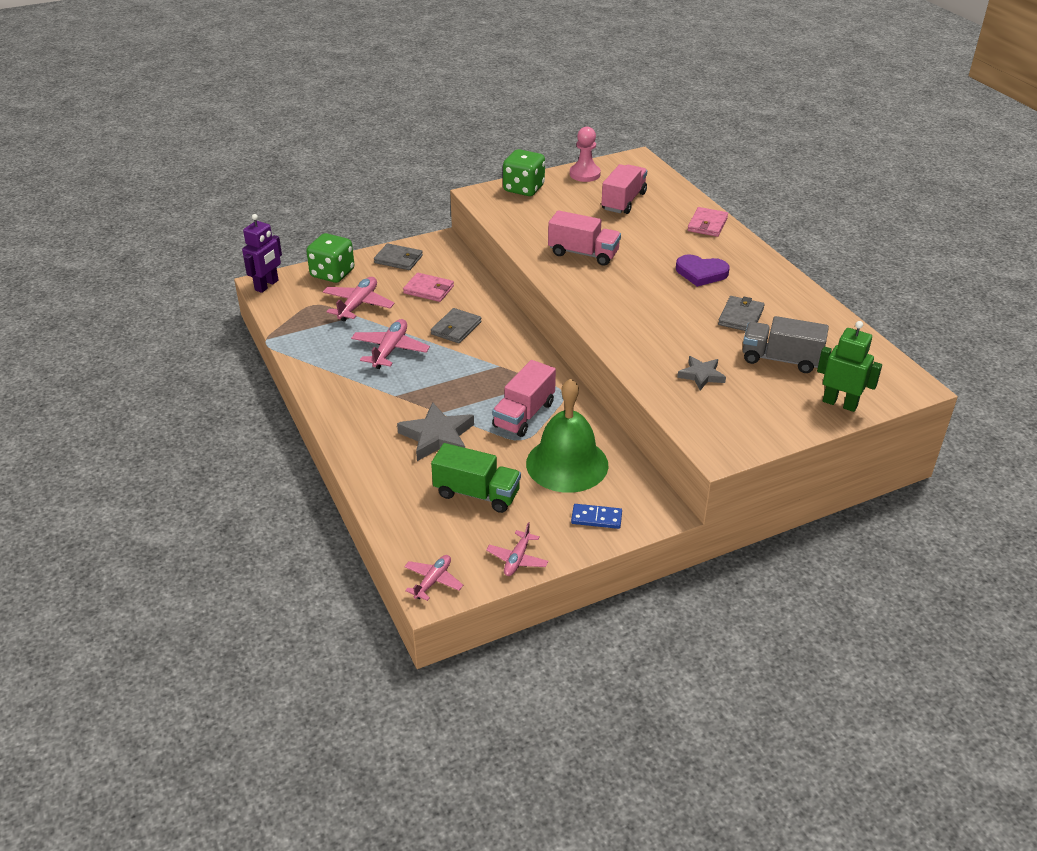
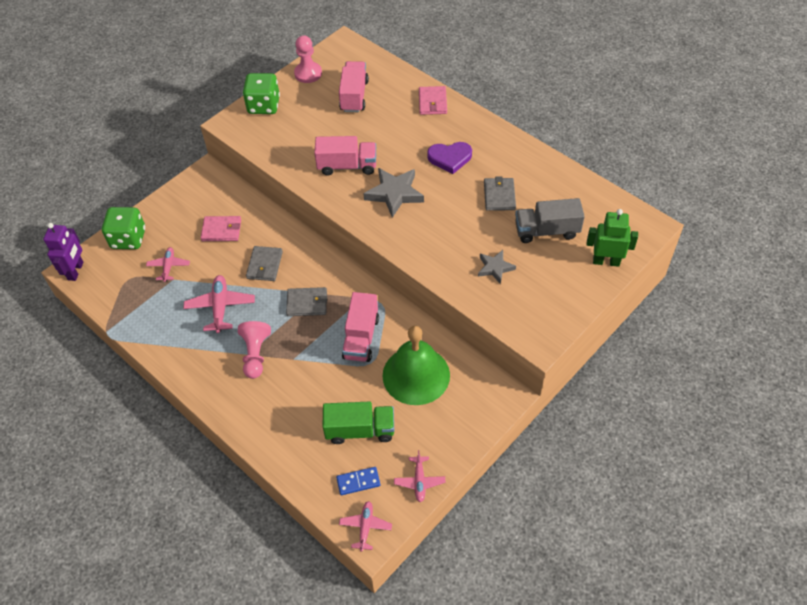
camera: 20 degrees left, 15 degrees up
pink plane [323,277,395,322] -> pink plane [146,247,190,282], size x0.63
grey wallet [374,243,423,270] -> grey wallet moved to [286,287,327,316]
grey star [397,402,474,461] -> grey star moved to [364,168,424,218]
blue domino [571,504,622,529] -> blue domino moved to [336,467,380,495]
none -> pink pawn [238,321,271,379]

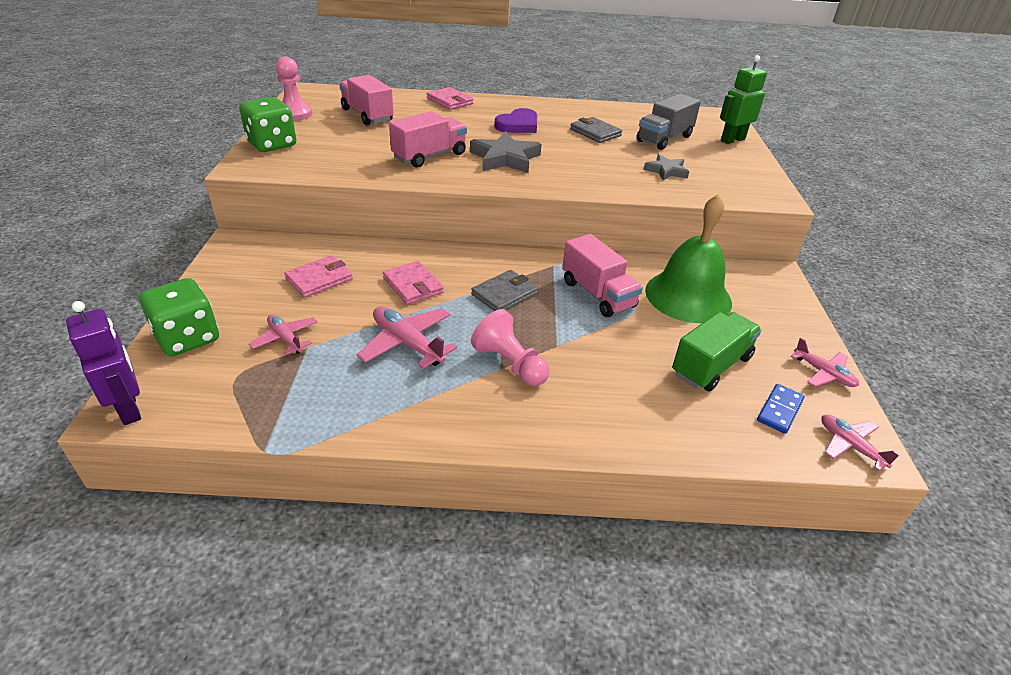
camera: 45 degrees left, 15 degrees down
grey wallet [246,246,283,281] -> pink wallet [383,261,444,305]

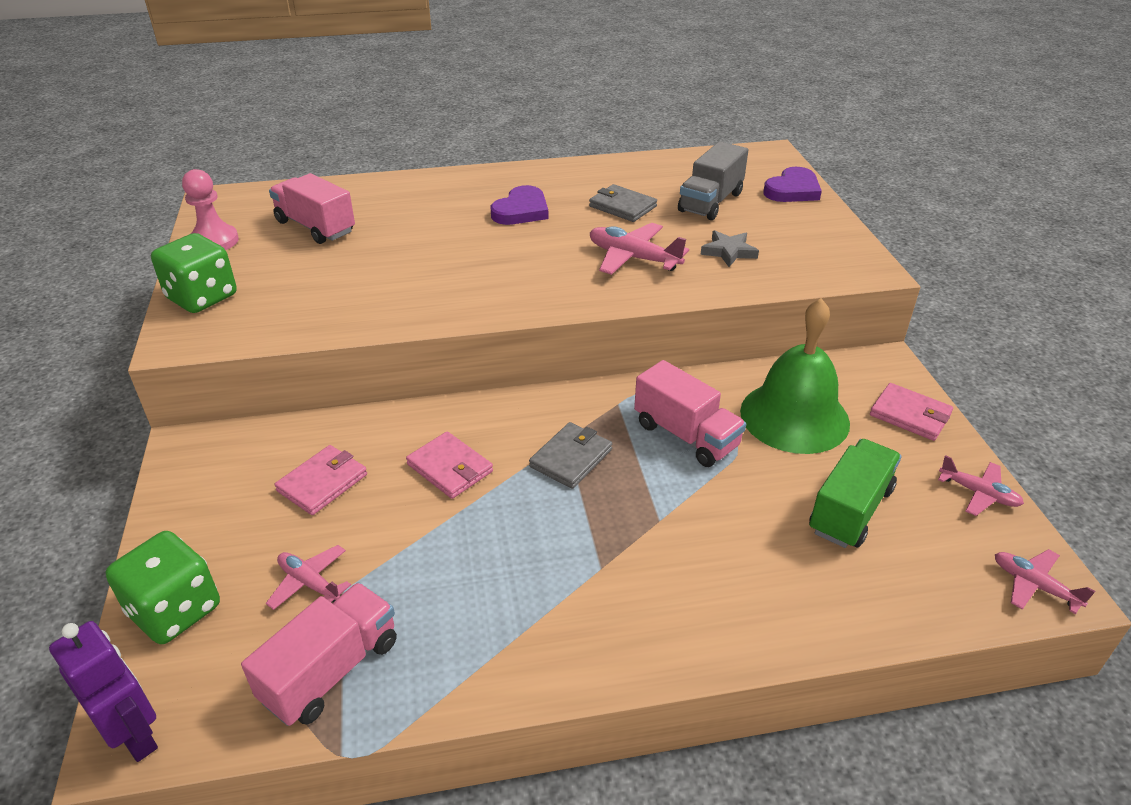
camera: 10 degrees left, 0 degrees up
pink plane [357,306,457,369] -> pink plane moved to [590,223,689,275]
pink truck [389,111,467,167] -> pink truck moved to [241,583,397,726]
pink wallet [427,87,473,110] -> pink wallet moved to [870,383,953,441]
grey star [470,132,542,173] -> none
pink pawn [471,309,550,386] -> none
green robot [720,55,767,144] -> purple heart [763,167,822,202]
blue domino [757,384,805,434] -> none

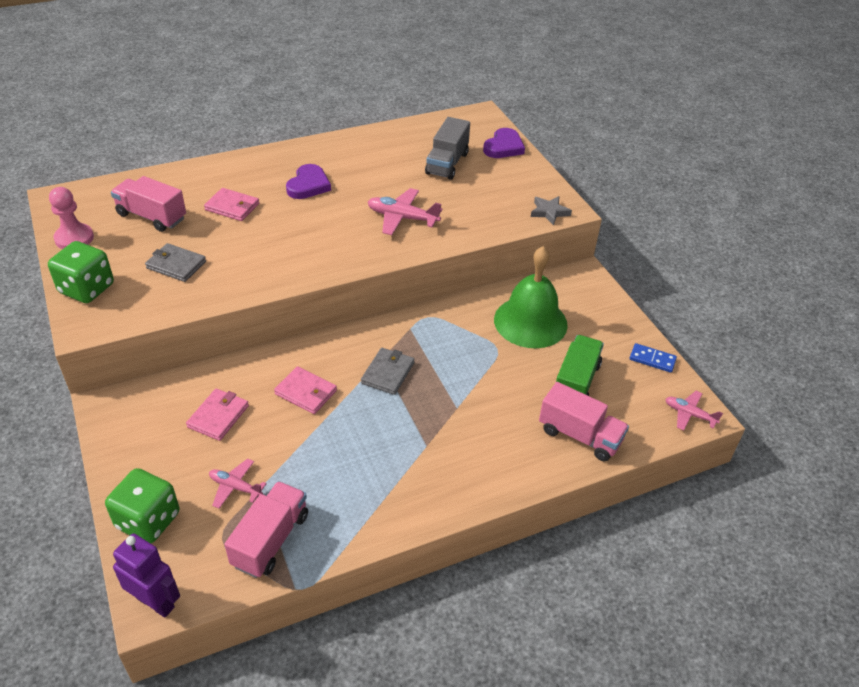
camera: 15 degrees left, 5 degrees up
grey wallet [589,184,657,222] -> grey wallet moved to [145,243,206,282]
pink truck [634,360,746,467] -> pink truck moved to [539,382,629,461]
grey star [700,230,759,267] -> grey star moved to [531,196,572,225]
pink wallet [870,383,953,441] -> pink wallet moved to [204,188,259,221]
pink plane [938,455,1024,516] -> blue domino [630,343,677,373]

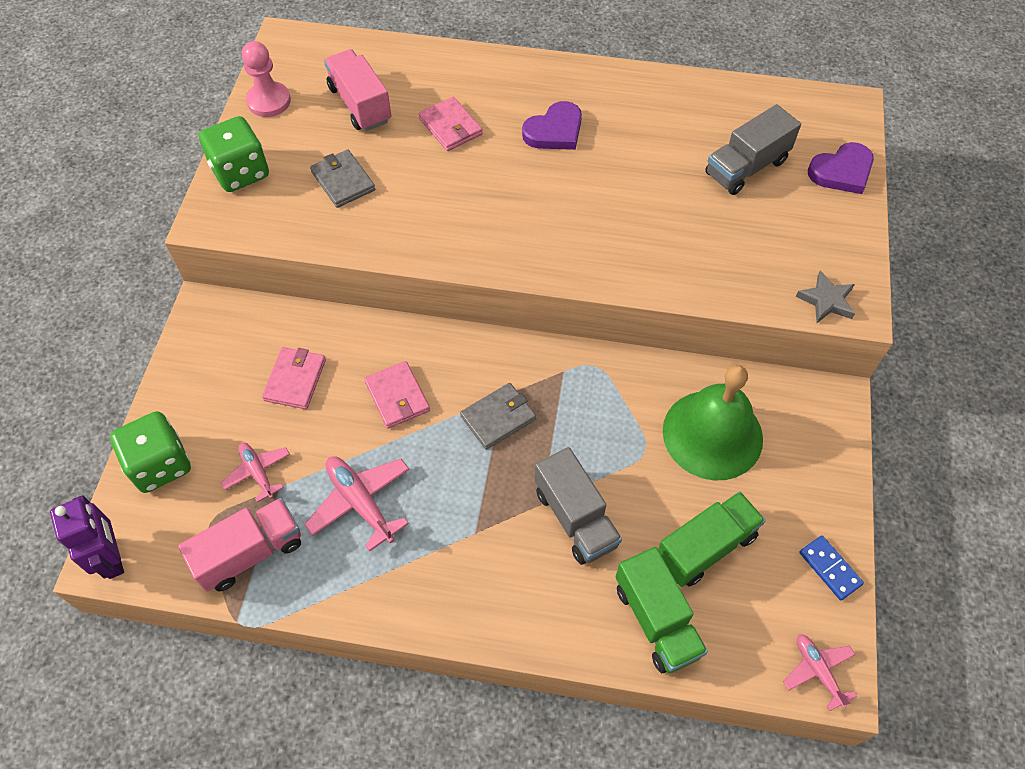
camera: 35 degrees right, 15 degrees up
pink wallet [186,389,249,441] -> pink wallet turned 45 degrees counterclockwise [262,347,326,409]
pink plane [368,188,442,235] -> pink plane moved to [304,456,409,552]
pink truck [539,382,629,461] -> green truck [616,547,708,673]
none -> grey truck [535,447,622,565]

